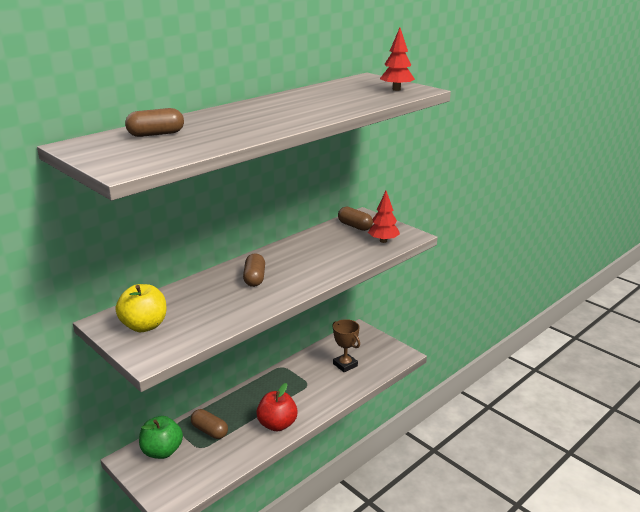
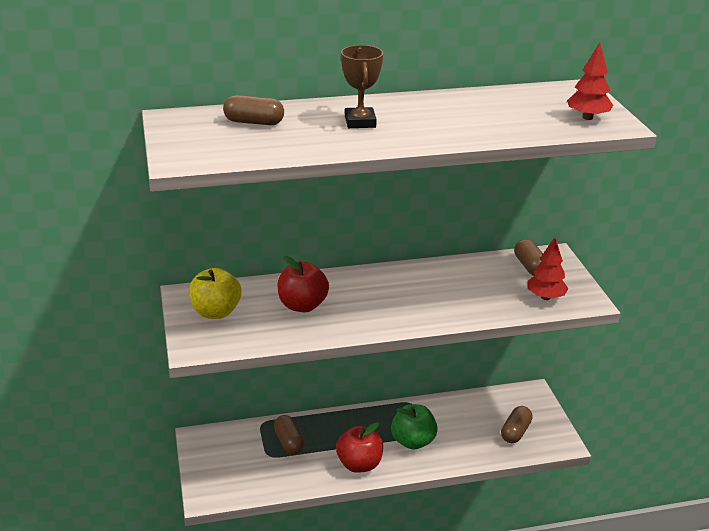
camera: 30 degrees right, 5 degrees up
green apple [139,416,183,459] -> green apple moved to [391,404,438,450]
brown capsule [243,253,265,287] -> brown capsule moved to [501,406,533,443]
brown trophy [332,319,360,372] -> brown trophy moved to [341,45,383,128]
none -> red apple [278,256,329,312]

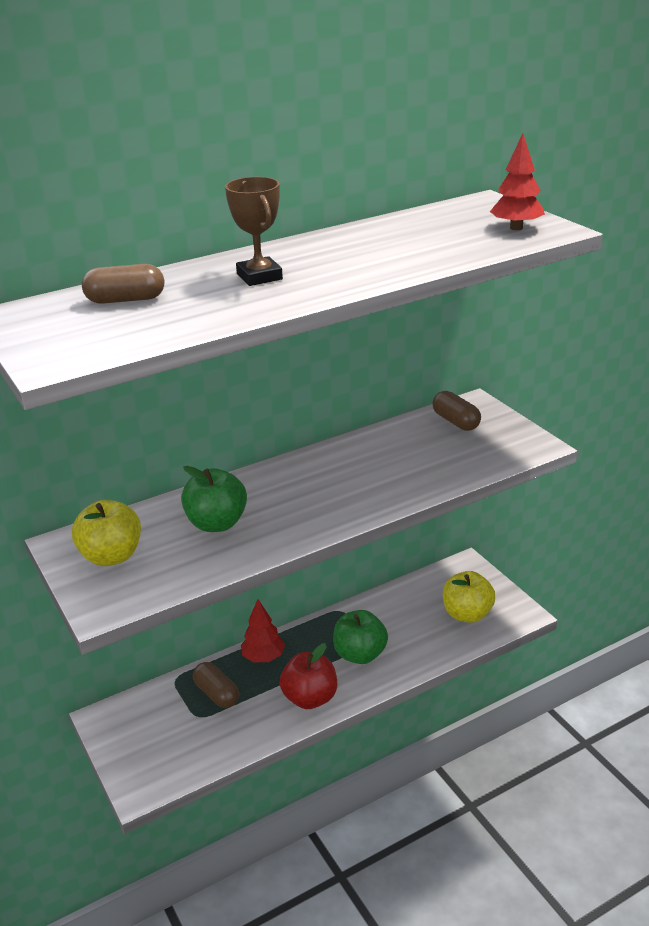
camera: 15 degrees left, 0 degrees up
red apple [278,256,329,312] -> green apple [181,466,247,532]
brown capsule [501,406,533,443] -> yellow apple [443,571,496,623]
red tree [527,237,569,300] -> red tree moved to [241,599,285,662]

